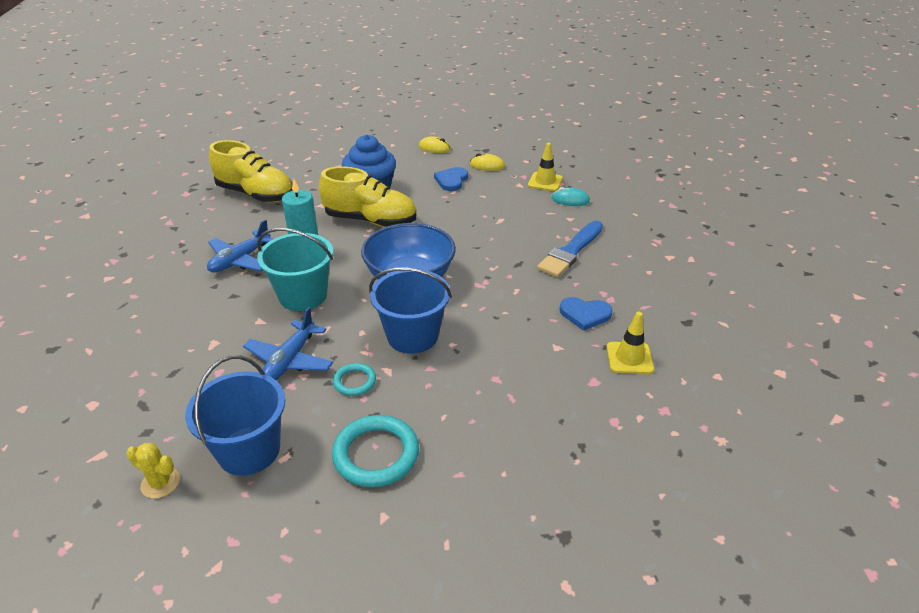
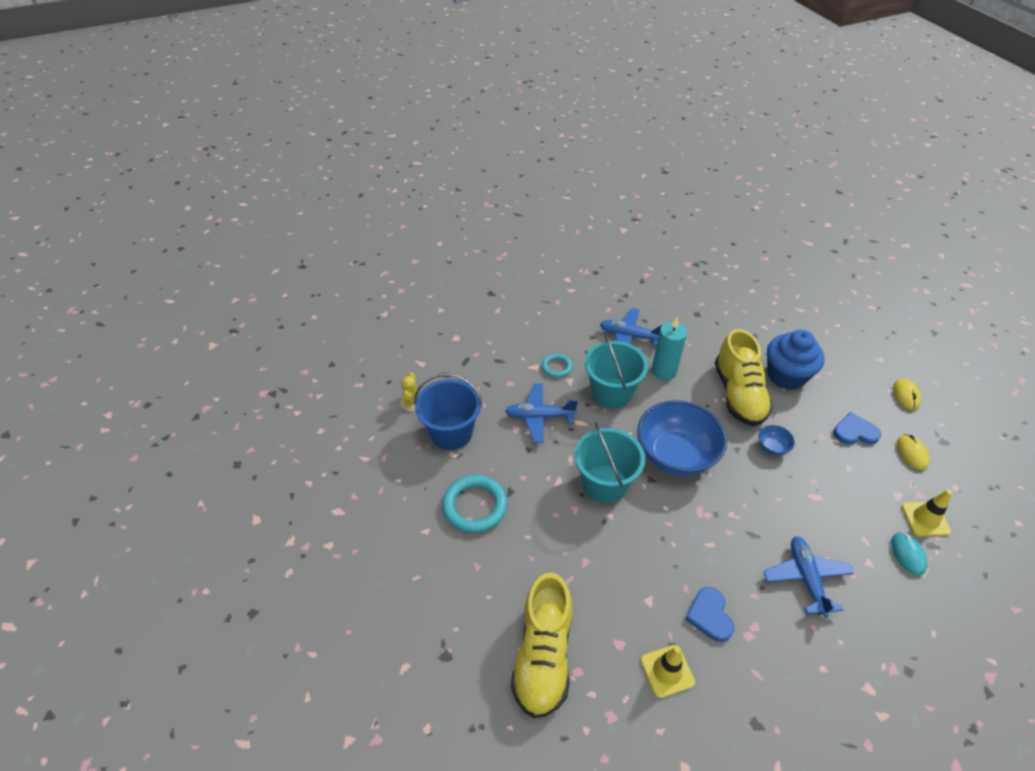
camera: 70 degrees right, 10 degrees up
yellow shoe [209,140,293,202] -> yellow shoe moved to [511,573,572,718]
turquoise ring [333,363,376,396] -> turquoise ring moved to [542,354,572,378]
blue bucket [369,267,452,354] -> turquoise bucket [575,423,645,503]
blue brush [537,221,603,277] -> blue plane [763,536,854,617]
none -> blue bowl [758,425,795,455]

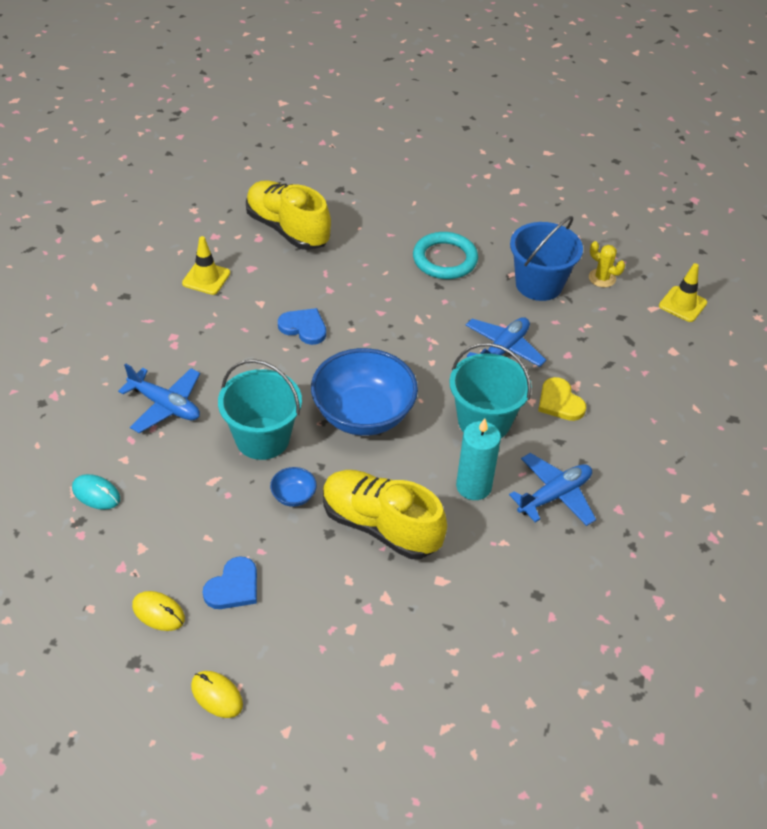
camera: 125 degrees right, 0 degrees up
turquoise ring [542,354,572,378] -> yellow heart [538,377,586,421]
turquoise bucket [575,423,645,503] -> turquoise bucket moved to [218,359,302,460]
blue heart [685,587,734,642] -> blue heart moved to [278,308,326,345]
blue cupcake [767,330,825,390] -> none
yellow traffic cone [901,489,952,537] -> yellow traffic cone moved to [659,263,707,322]

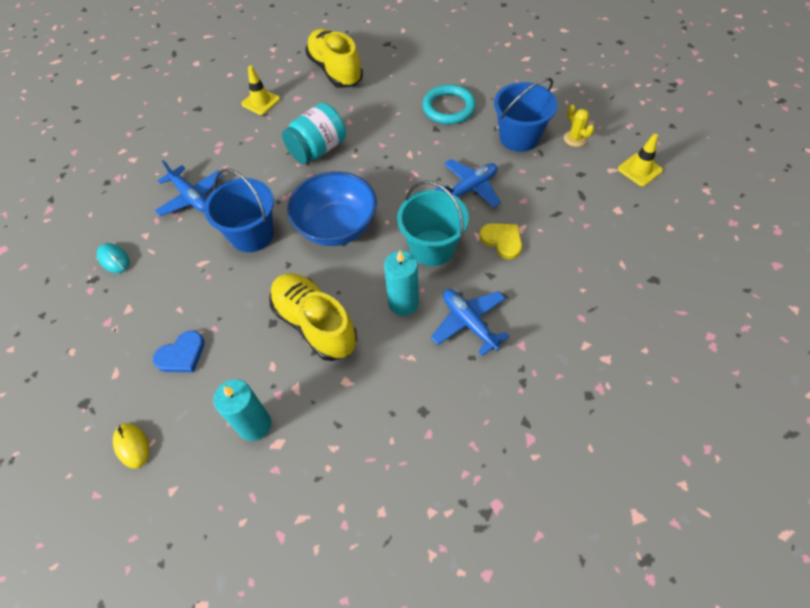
camera: 20 degrees right, 10 degrees up
yellow mouse [132,591,185,631] -> none
turquoise bucket [218,359,302,460] -> blue bucket [204,169,274,252]
blue bowl [270,467,317,507] -> none
blue heart [278,308,326,345] -> turquoise jar [282,103,346,164]
blue plane [509,453,596,526] -> blue plane turned 105 degrees counterclockwise [431,289,510,356]
yellow heart [538,377,586,421] -> yellow heart turned 150 degrees clockwise [480,223,522,259]
none -> turquoise candle [213,379,271,441]

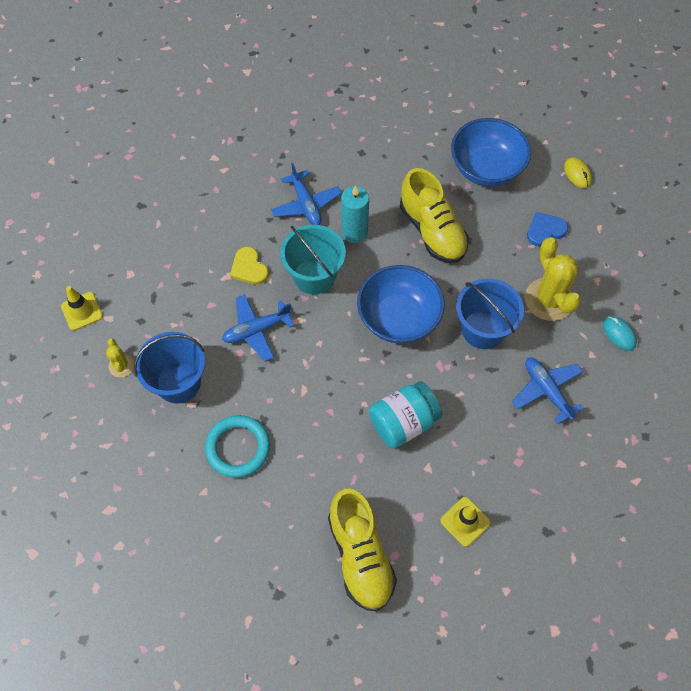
camera: 170 degrees left, 5 degrees up
turquoise candle [213,379,271,441] -> blue bowl [451,118,531,187]
none -> yellow cactus [525,237,581,321]

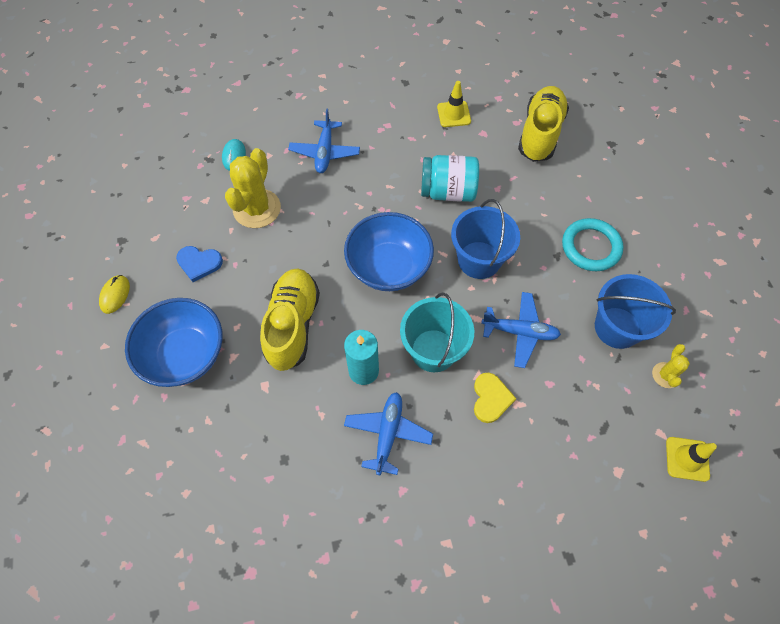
camera: 145 degrees left, 0 degrees up
blue bucket [456,278,524,349] -> blue bucket moved to [451,199,520,279]

